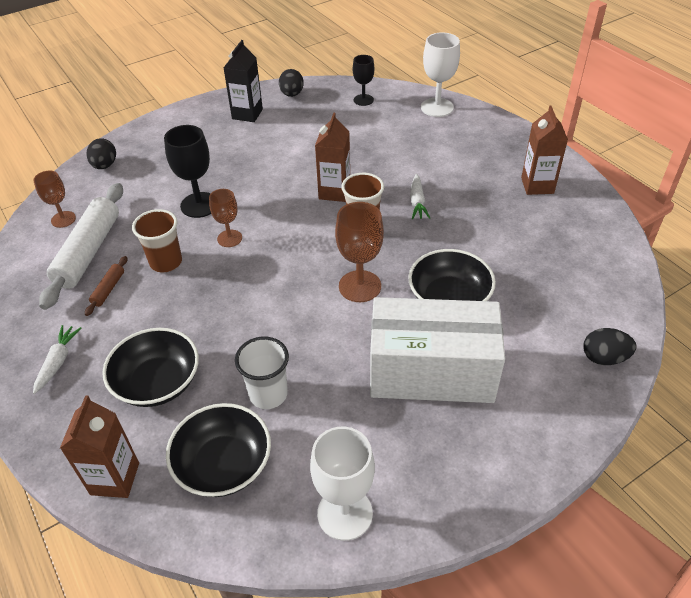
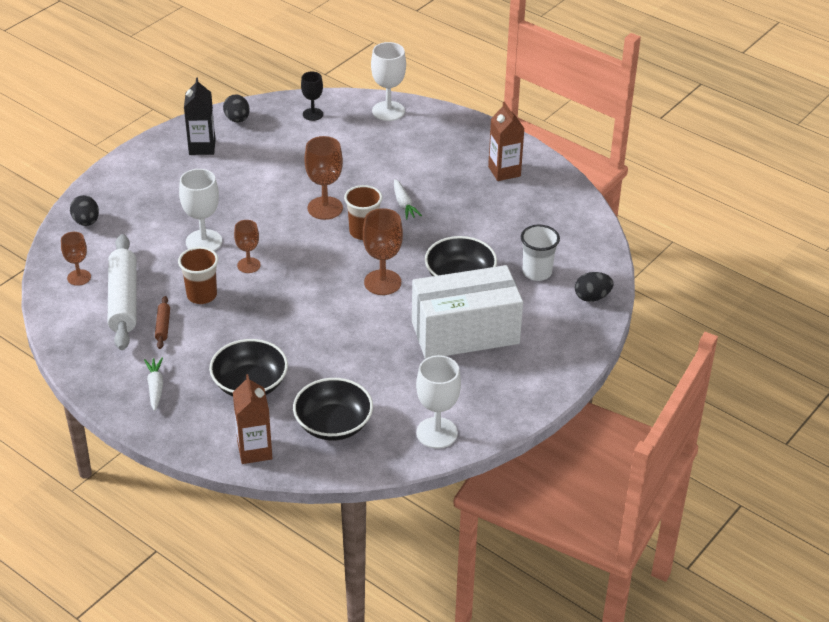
camera: 20 degrees left, 5 degrees down
black goblet [164,125,211,218] -> white goblet [179,169,222,251]
white cup [235,337,289,409] -> white cup moved to [521,225,560,281]
brown carton [315,113,350,202] -> brown goblet [305,136,343,220]

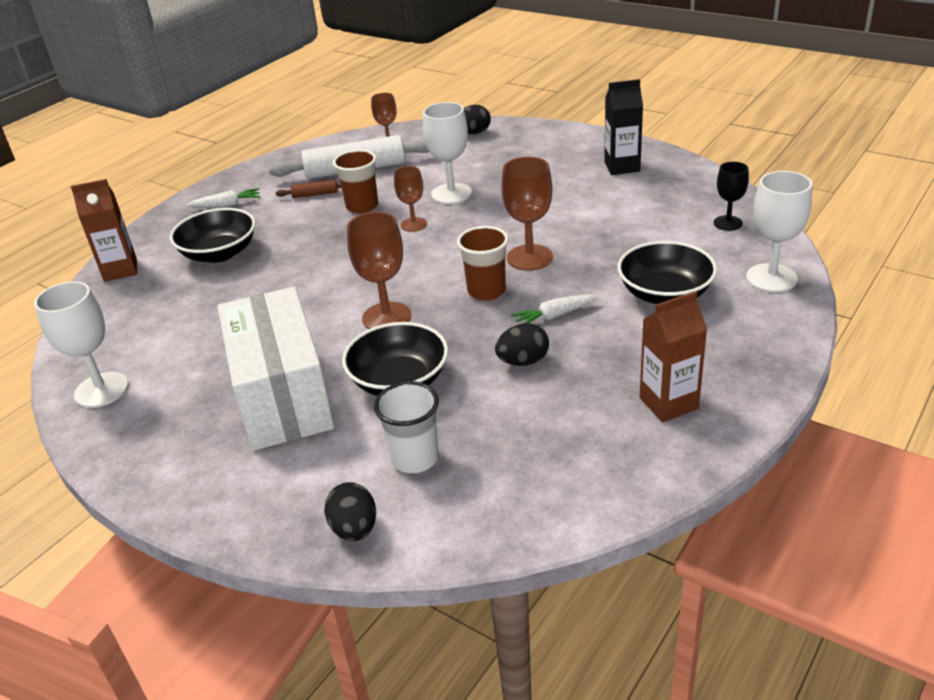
camera: 90 degrees right, 5 degrees down
black egg [223,95,250,122] -> black egg moved to [495,323,549,366]
black bowl [293,378,373,441] -> black bowl moved to [617,241,717,304]

